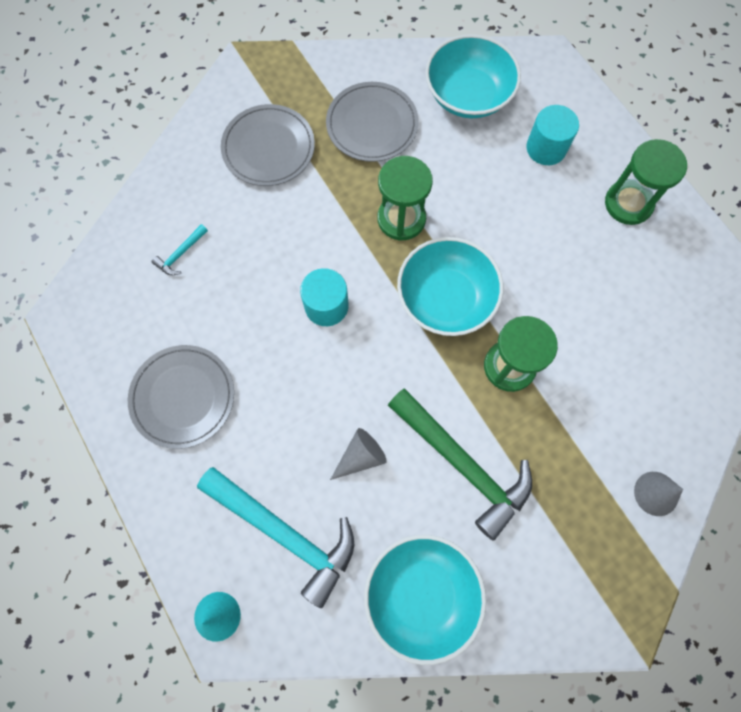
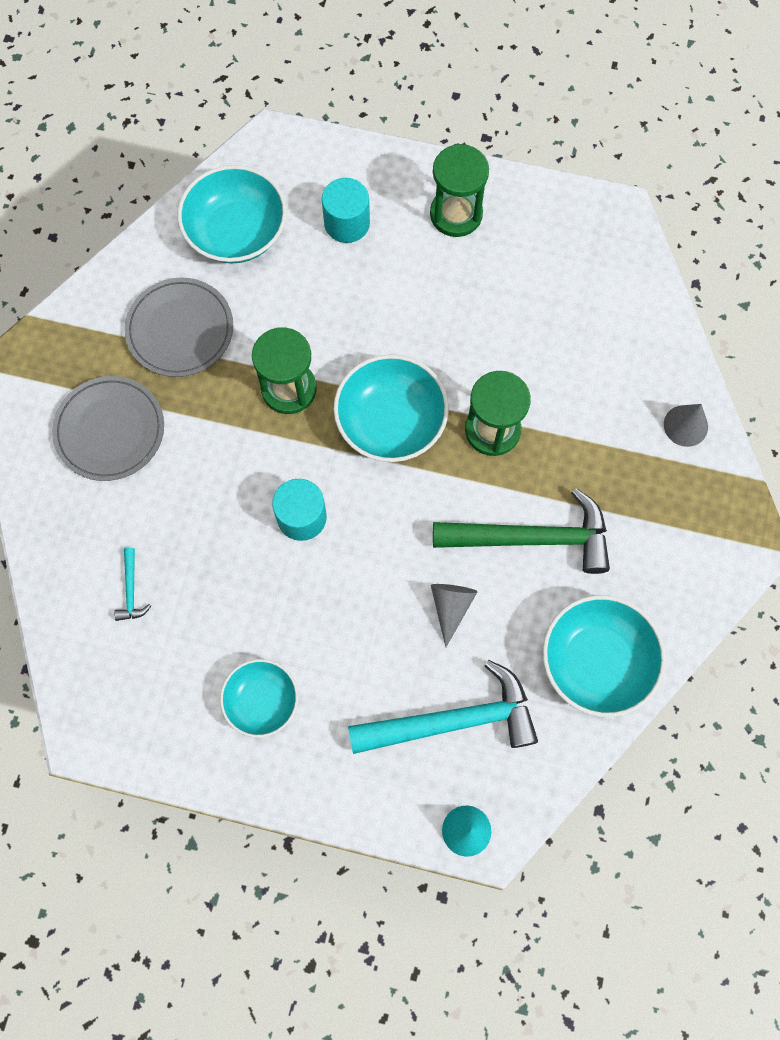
camera: 45 degrees left, 0 degrees up
grey plate [128,345,234,449] -> turquoise bowl [220,659,298,738]

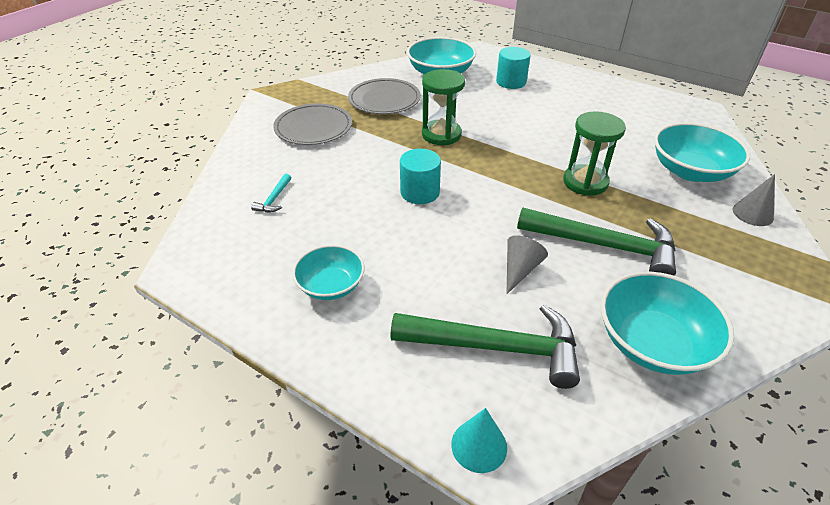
camera: 20 degrees right, 30 degrees down
turquoise bowl [334,355,449,462] -> turquoise bowl moved to [654,122,750,182]
turquoise hammer [348,660,538,754] -> green hammer [390,305,580,389]
green hourglass [430,144,489,237] -> none

